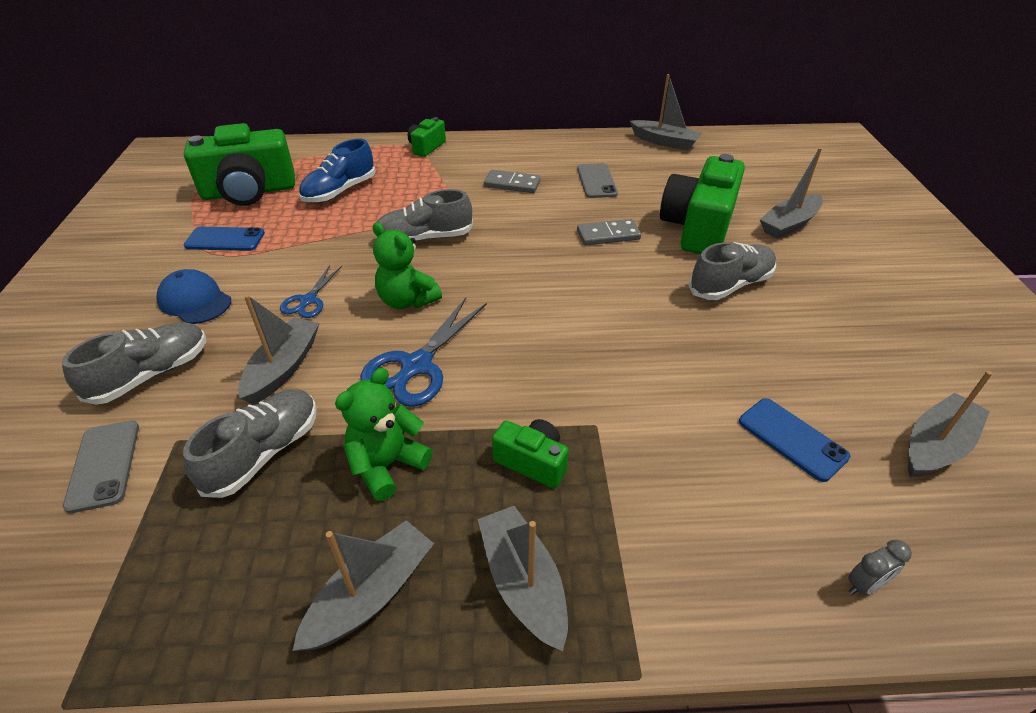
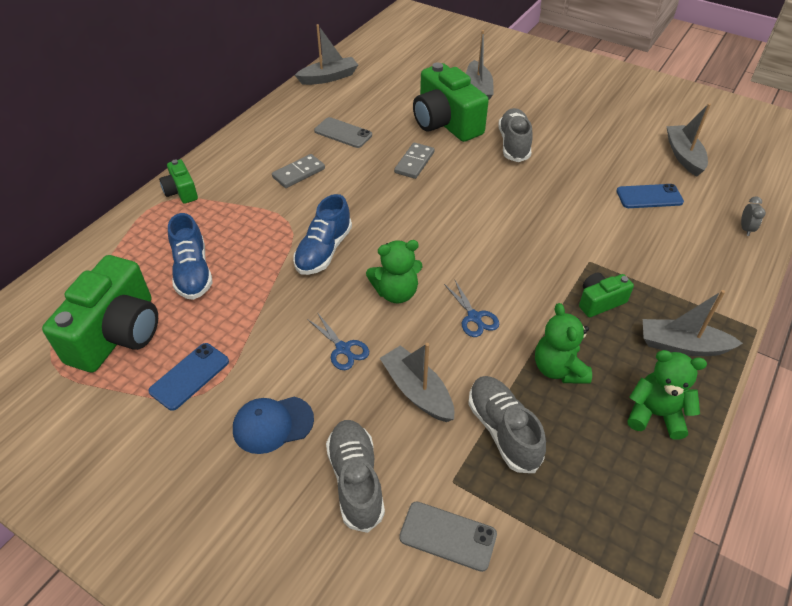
camera: 55 degrees left, 5 degrees up
grey boat [292,520,434,651] -> green teddy bear [627,350,707,440]
blue scissors [360,298,487,407] -> blue scissors [444,281,499,337], size x0.58
grey shoe [374,189,473,242] -> blue shoe [293,194,352,275]

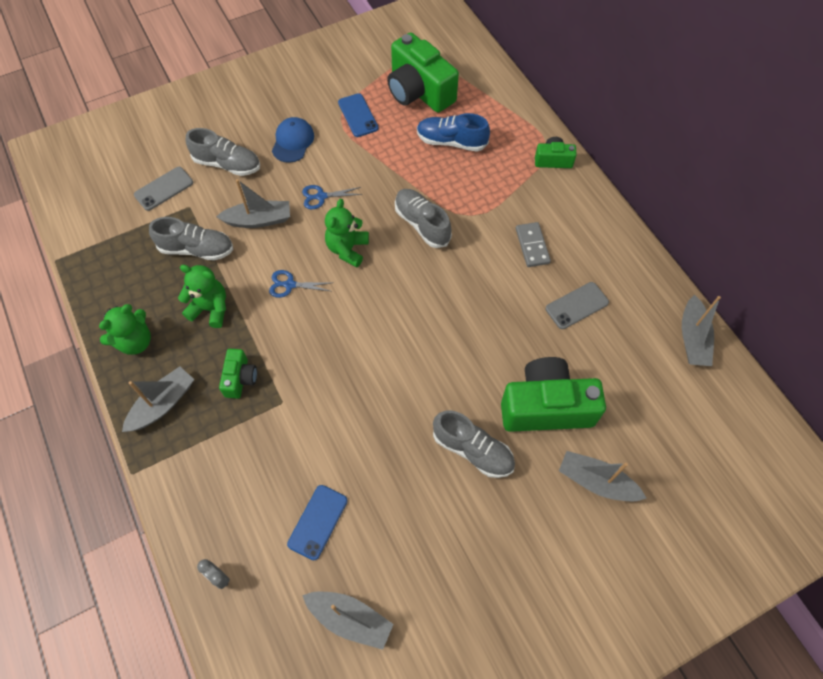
camera: 120 degrees right, 15 degrees up
blue shoe [293,194,352,275] -> grey shoe [395,189,452,248]
grey domino [394,143,434,179] -> none

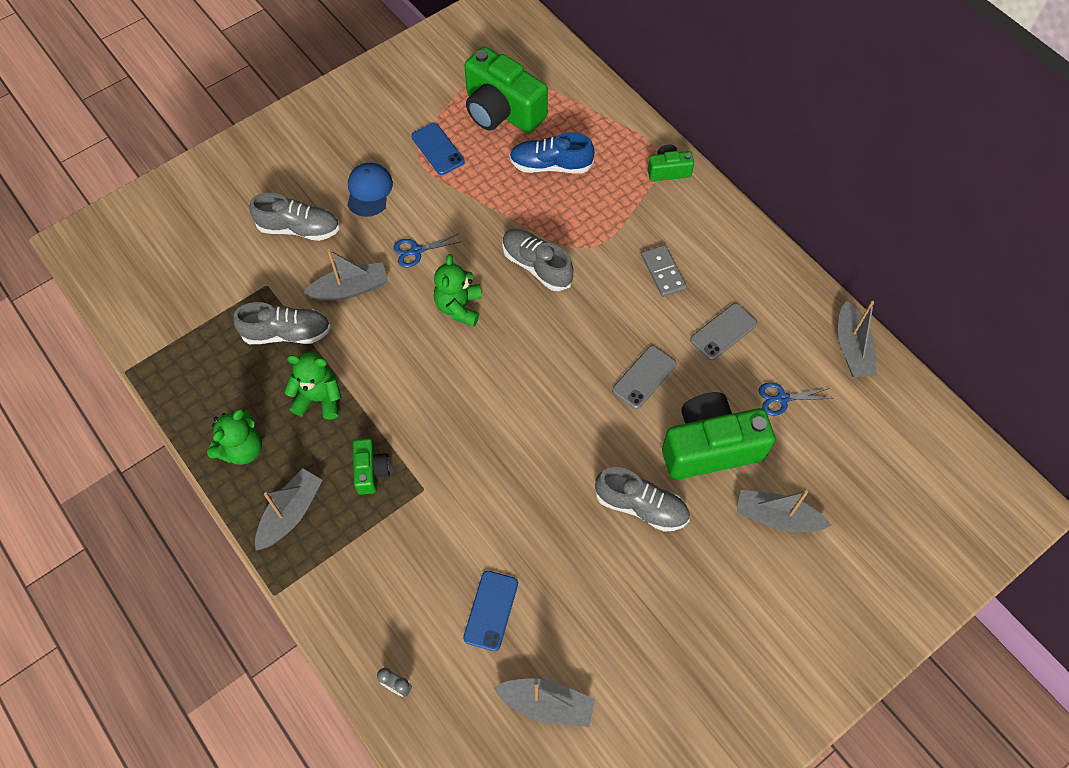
camera: 10 degrees left, 0 degrees up
grey phone [134,167,193,211] -> grey phone moved to [612,346,676,409]
blue scissors [269,270,330,298] -> blue scissors moved to [759,382,834,416]

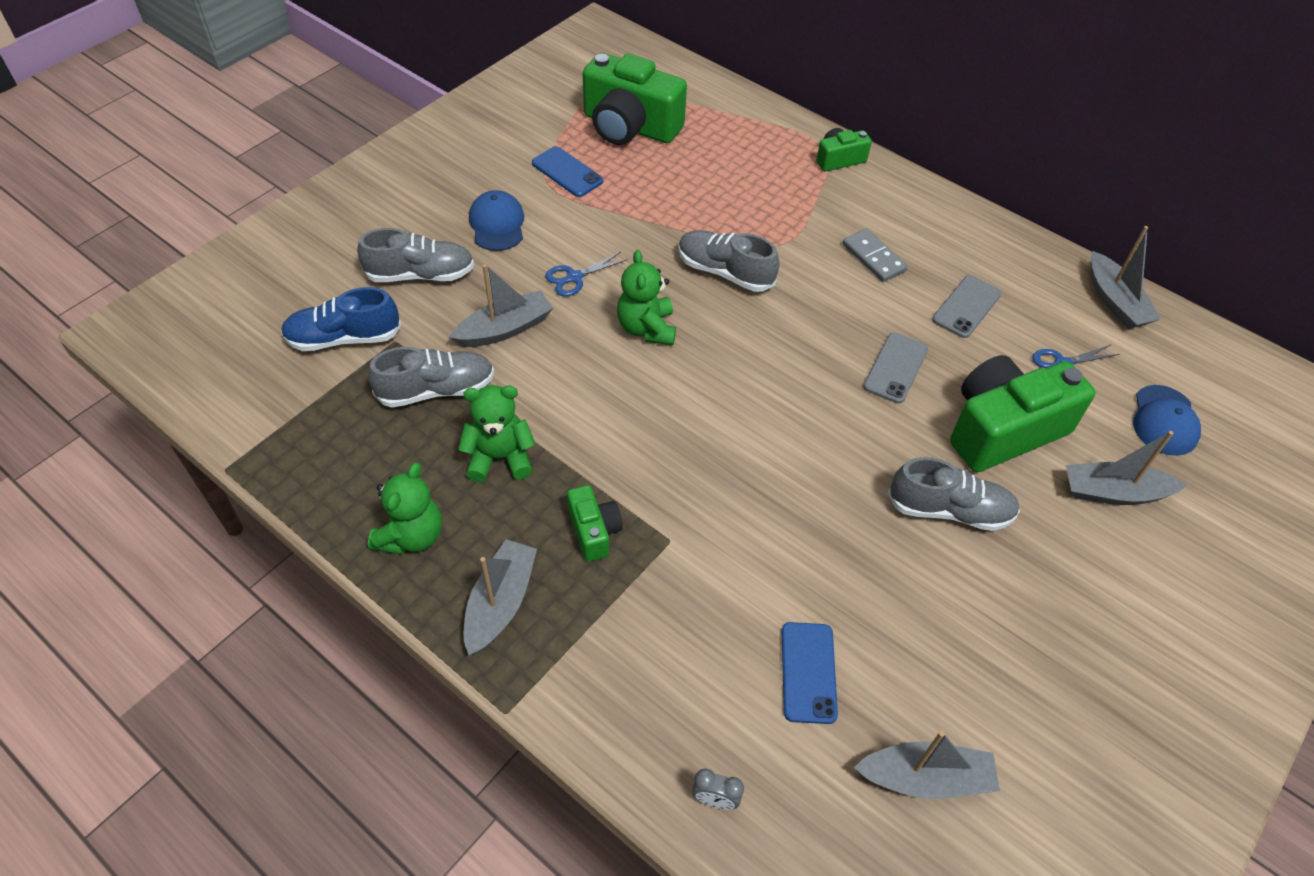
camera: 15 degrees left, 10 degrees down
blue shoe [509,132,595,173] -> blue shoe moved to [281,287,401,351]
none -> blue cap [1133,385,1201,456]

